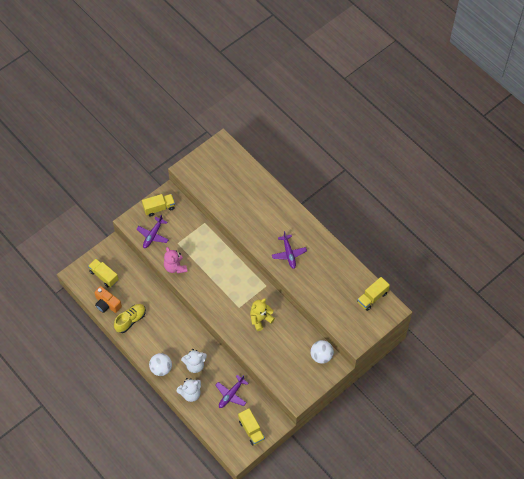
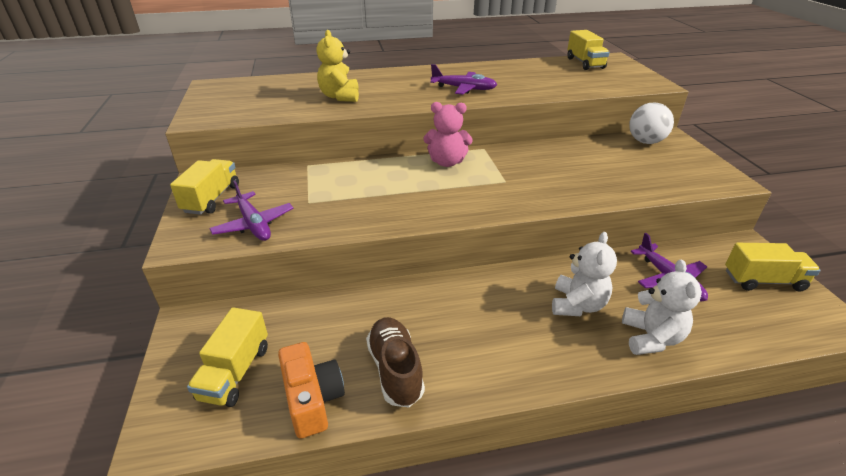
camera: 60 degrees left, 25 degrees down
yellow truck [88,259,119,287] -> yellow truck turned 60 degrees counterclockwise [187,307,268,407]
orange camera [94,286,122,313] -> orange camera turned 90 degrees counterclockwise [278,342,345,439]
yellow shoe [114,304,146,333] -> brown shoe [366,317,425,407]
white ball [149,353,172,376] -> none
pink teddy bear [164,247,187,274] -> pink teddy bear moved to [424,102,473,167]
yellow teddy bear [250,298,275,331] -> yellow teddy bear moved to [317,30,359,102]

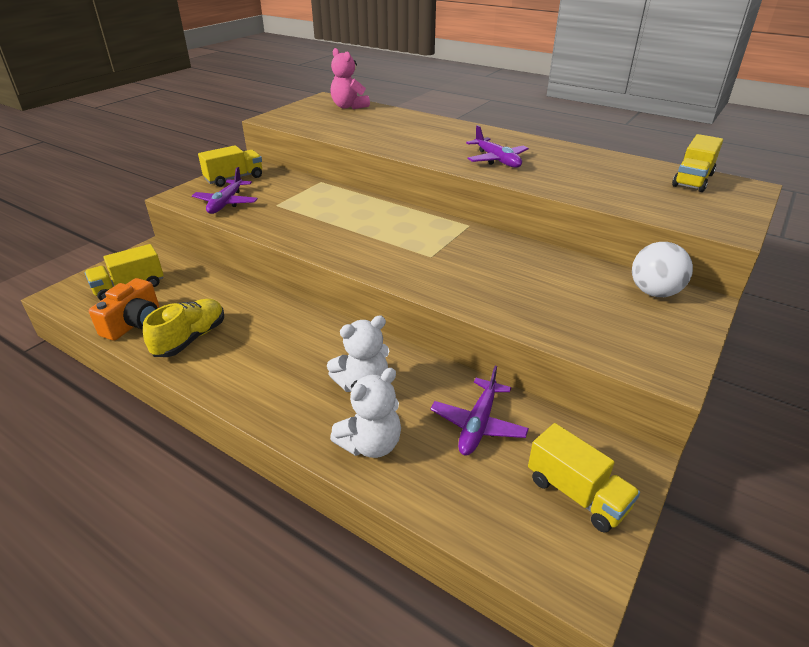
camera: 45 degrees right, 0 degrees up
yellow teddy bear [317,30,359,102] -> none
brown shoe [366,317,425,407] -> yellow shoe [143,299,224,357]
pink teddy bear [424,102,473,167] -> pink teddy bear moved to [330,48,370,109]

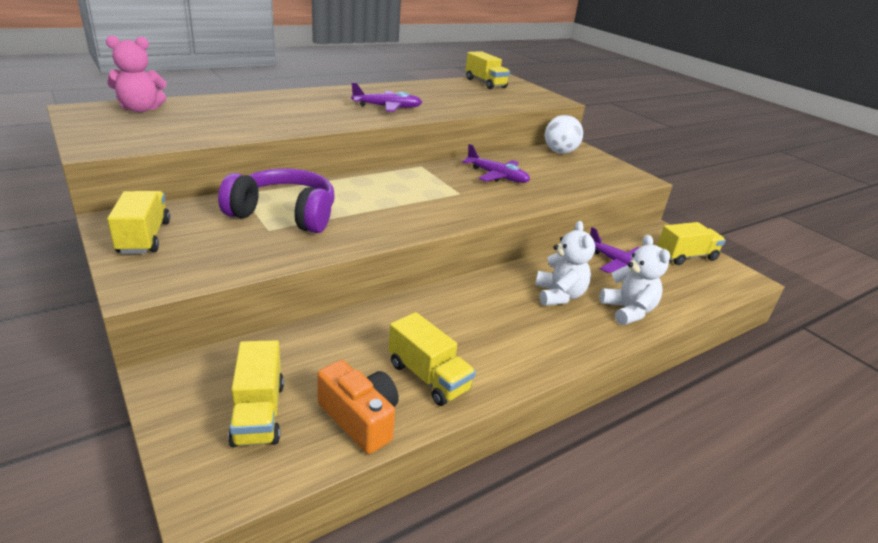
camera: 70 degrees left, 5 degrees down
yellow shoe [143,299,224,357] -> yellow truck [388,312,476,406]
purple plane [192,167,258,214] -> purple plane moved to [462,144,530,183]
none -> purple headphones [218,168,335,233]

